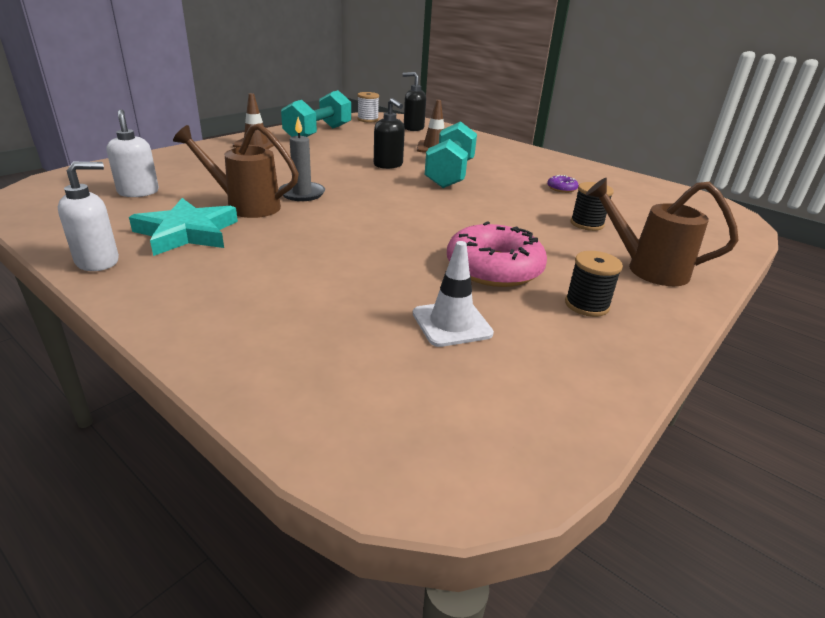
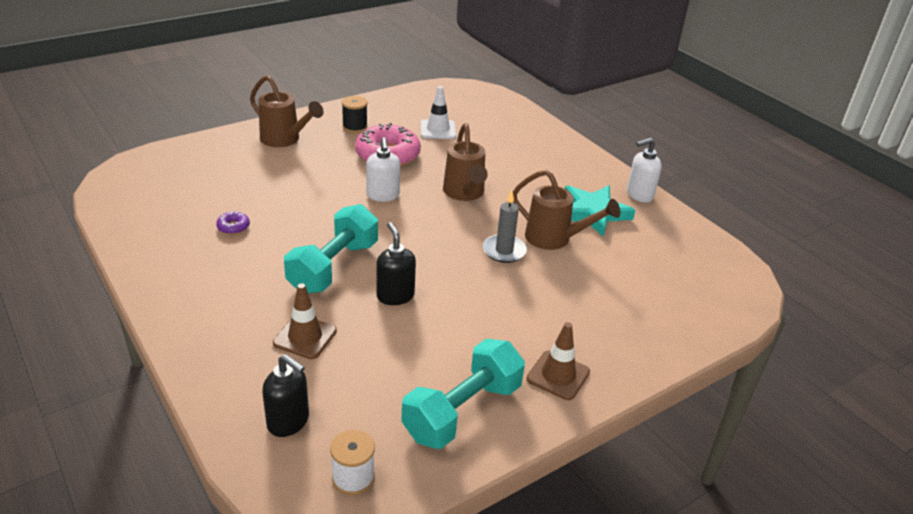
camera: 165 degrees left, 5 degrees up
white soap dispenser [107,109,159,197] -> white soap dispenser moved to [366,137,400,202]
black spool [571,182,614,231] -> none
none -> brown watering can [443,123,488,201]

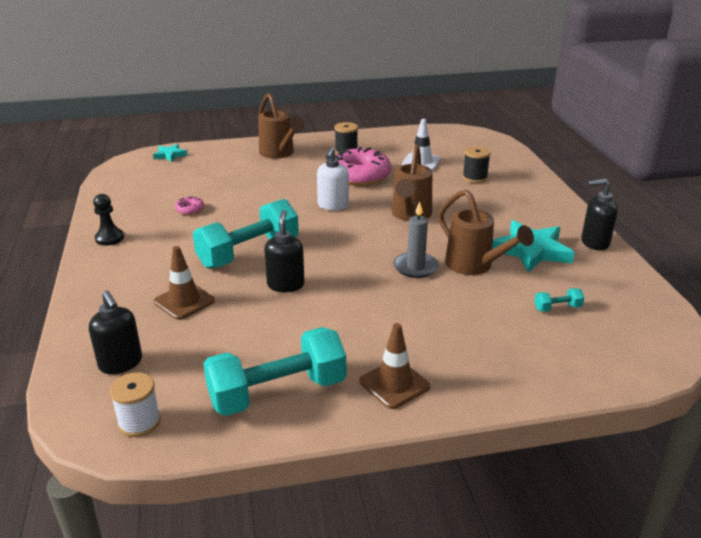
camera: 25 degrees right, 5 degrees down
purple donut [216,211,250,234] -> pink donut [175,196,204,215]
white soap dispenser [627,138,662,203] -> black soap dispenser [581,179,618,250]
none -> black pawn [93,194,124,246]
none -> turquoise star [153,144,187,162]
none -> black spool [463,146,491,183]
none -> turquoise dumbbell [534,288,584,312]

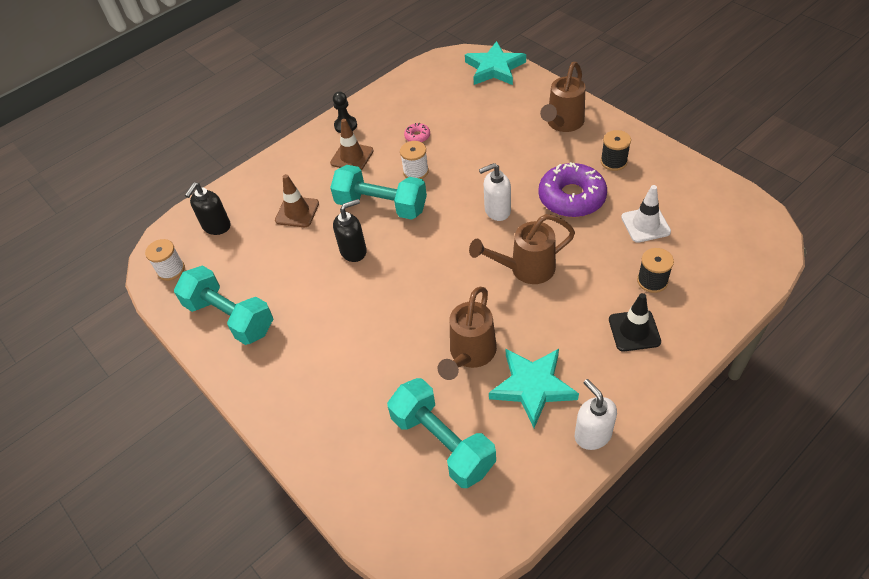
camera: 65 degrees right, 20 degrees up
turquoise star [153,144,187,162] -> turquoise star [465,41,526,85], size x1.90
pink donut [335,147,391,186] -> purple donut [538,162,607,217]
brown traffic cone [359,323,430,409] -> brown traffic cone moved to [330,119,374,171]
grey candle [394,201,439,278] -> none
turquoise dumbbell [534,288,584,312] -> turquoise dumbbell [387,378,496,488], size x2.50
black soap dispenser [581,179,618,250] -> white soap dispenser [575,379,617,450]
none -> white spool [400,141,429,179]
none -> black traffic cone [609,293,661,351]

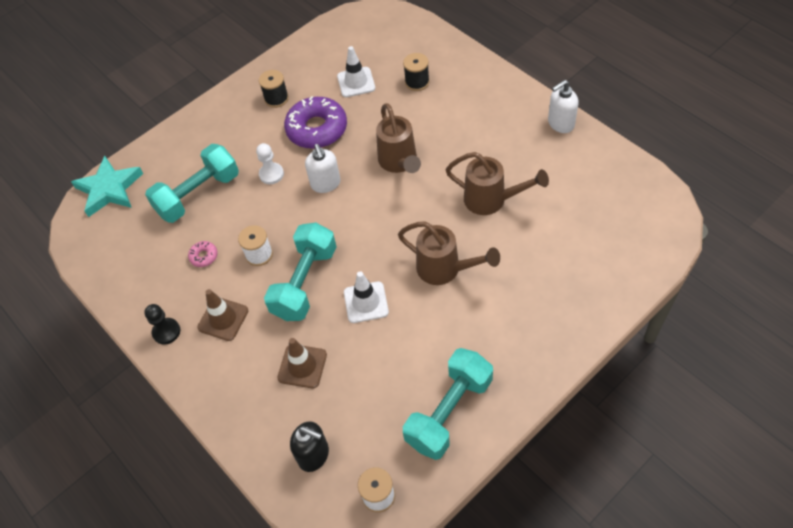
camera: 90 degrees left, 5 degrees up
black soap dispenser [333,199,367,262] -> white traffic cone [344,271,389,323]
turquoise dumbbell [387,378,496,488] -> turquoise dumbbell moved to [145,144,239,223]
turquoise star [489,349,579,428] -> none
brown watering can [540,62,586,132] -> brown watering can moved to [398,221,500,285]
black traffic cone [609,293,661,351] -> none
none -> white pawn [256,143,284,184]

